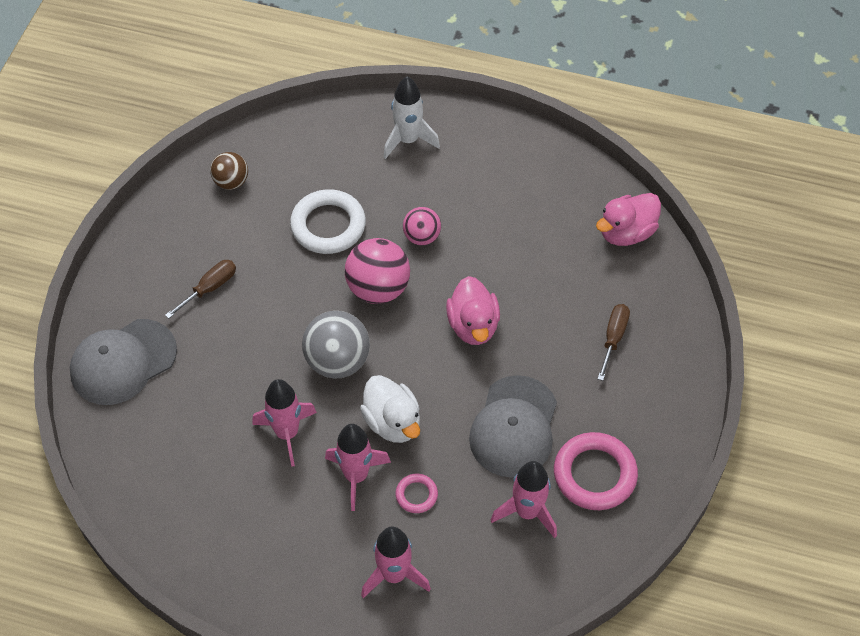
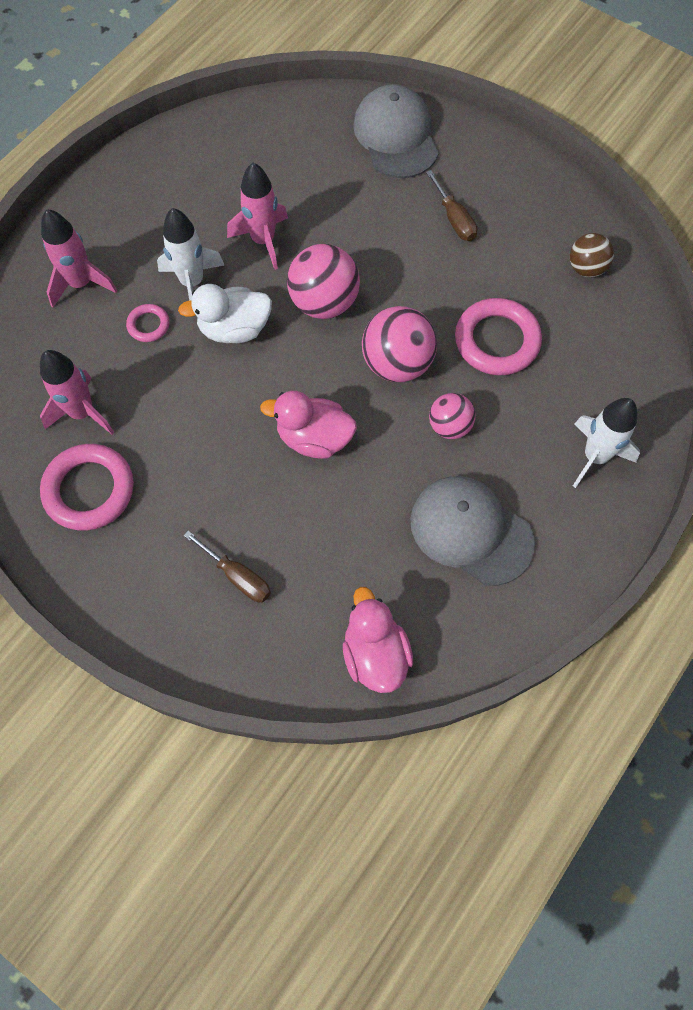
camera: 110 degrees right, 10 degrees up
white ring [290,189,366,254] -> pink ring [455,298,542,375]
grey ball [302,311,370,379] -> pink ball [287,244,360,319]
pink rocket [325,424,391,511] -> white rocket [157,208,224,300]
grey cap [469,375,557,478] -> grey cap moved to [411,476,535,586]

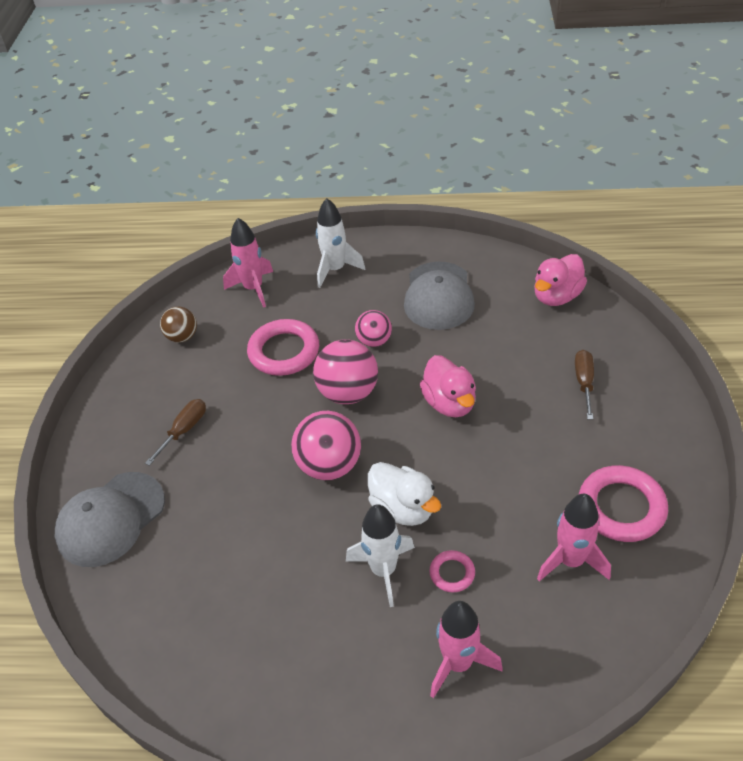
camera: 120 degrees left, 20 degrees down
pink rocket [227,163,288,270] -> pink rocket moved to [223,218,273,308]

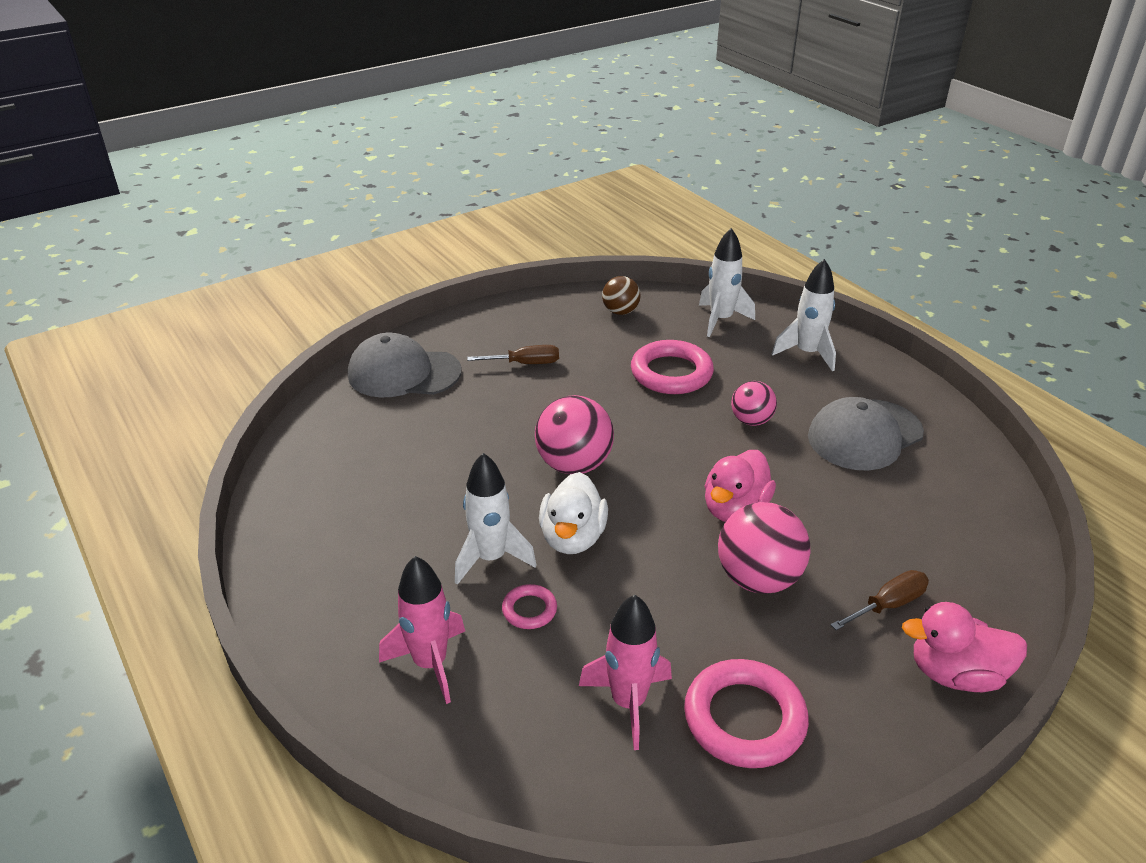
camera: 50 degrees right, 10 degrees down
pink rocket [223,218,273,308] -> white rocket [699,228,755,337]
pink ball [313,339,378,404] -> pink ball moved to [718,502,810,594]
pink duck [534,254,587,306] -> pink duck moved to [902,602,1027,692]

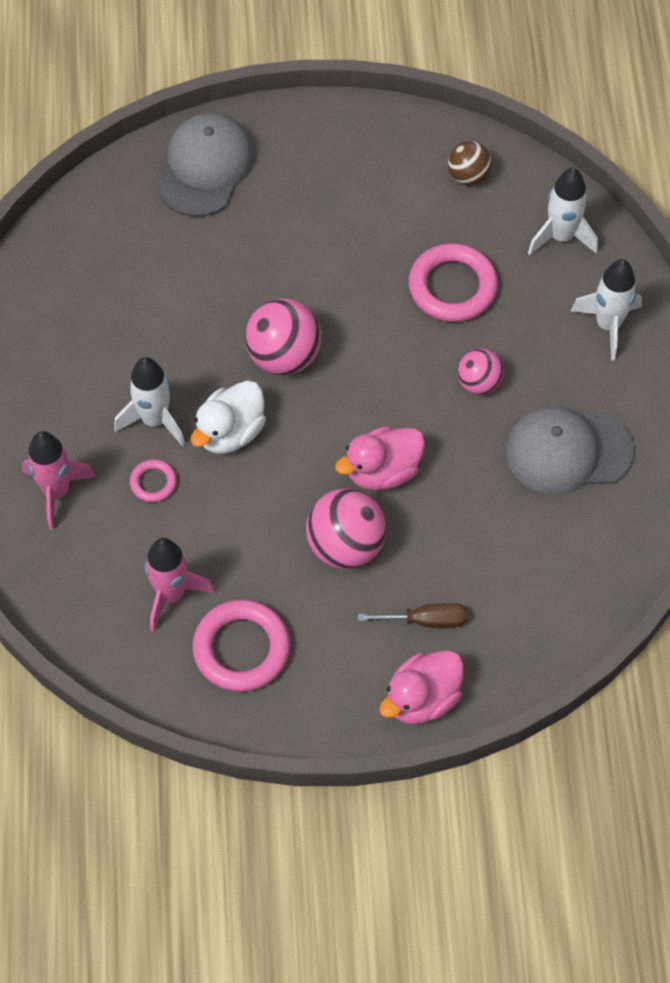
camera: 30 degrees right, 25 degrees up
grey cap [348,332,462,397] -> grey cap turned 75 degrees clockwise [157,113,254,217]
brown screwdriver [467,345,559,364] -> none
pink duck [902,602,1027,692] -> pink duck turned 75 degrees counterclockwise [379,651,464,725]

